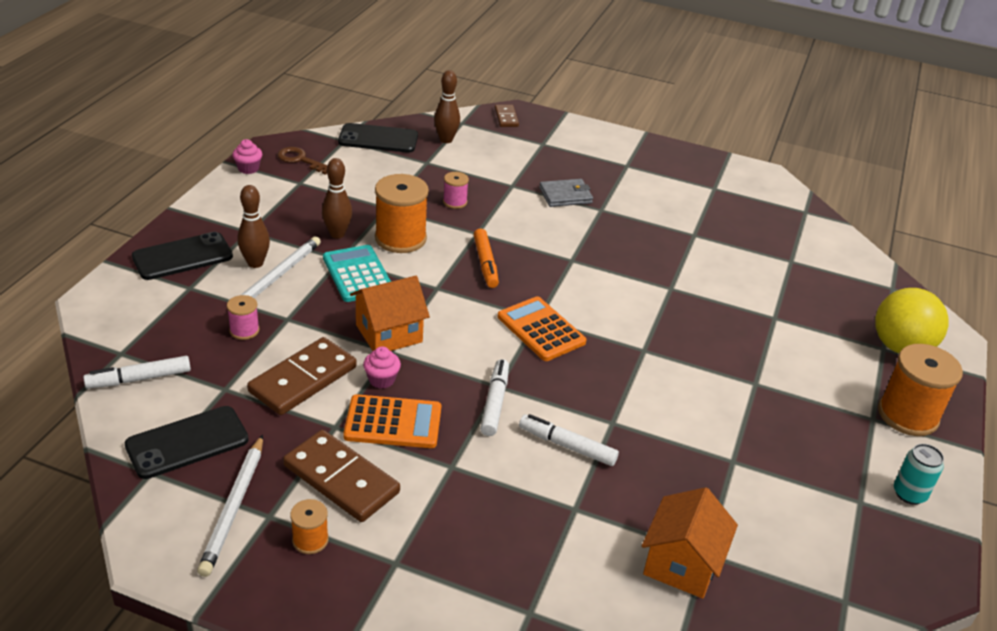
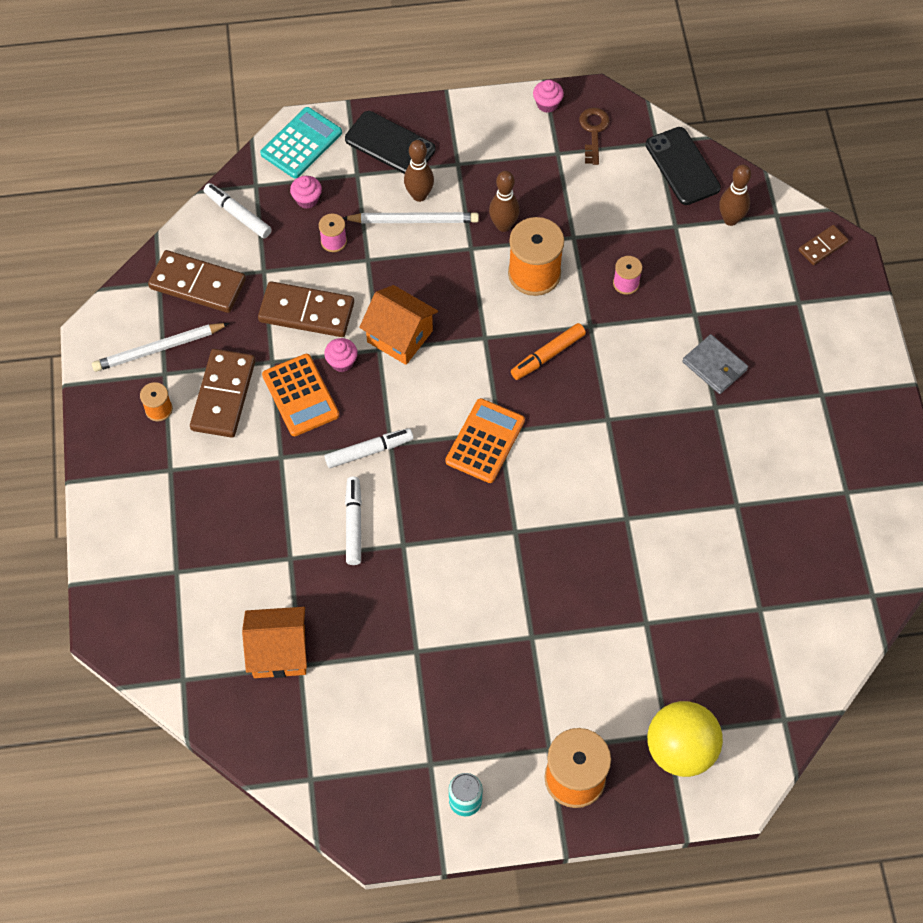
camera: 65 degrees right, 25 degrees up
black phone [125,406,249,479] -> brown domino [148,250,246,313]
turquoise calculator [323,245,391,302] -> turquoise calculator moved to [260,107,342,179]
none -> pink cupcake [290,176,322,209]

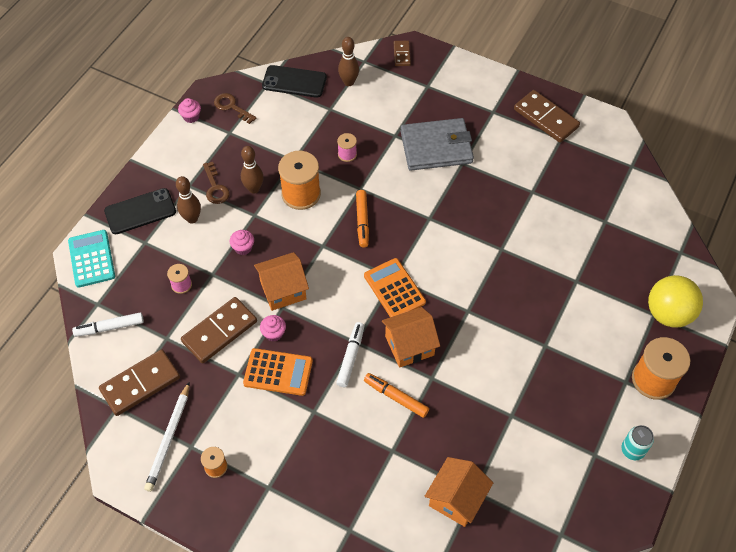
camera: 55 degrees left, 5 degrees down
brown domino [190,349,255,438] -> brown domino moved to [514,90,580,143]
pink cupcake [290,176,322,209] -> pink cupcake moved to [229,230,254,255]
white pencil [343,212,479,223] -> none
white marker [345,477,362,565] -> orange marker [364,373,429,418]
grey wallet [682,334,748,394] -> grey wallet [400,118,474,171], size x1.80
none -> brown key [203,162,230,204]
none -> orange house [382,307,440,368]

